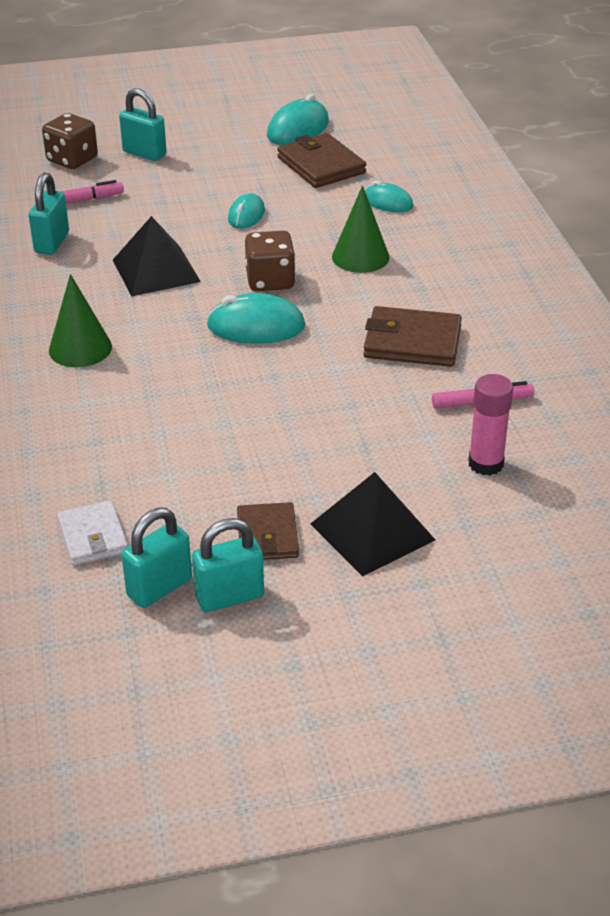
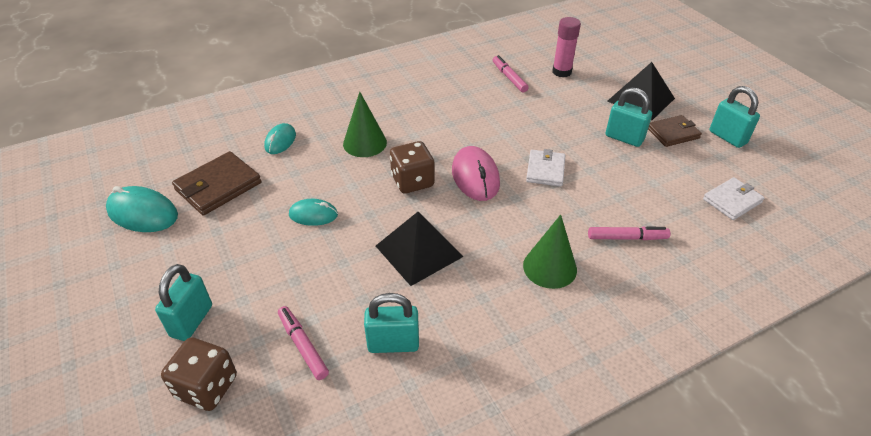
camera: 105 degrees left, 5 degrees up
turquoise padlock [121,508,192,608] -> turquoise padlock moved to [606,88,652,147]
turquoise mouse [206,293,306,344] -> pink mouse [452,146,500,201]
brown wallet [363,306,462,367] -> none
none -> white wallet [526,149,565,187]
none -> pink marker [588,227,671,240]

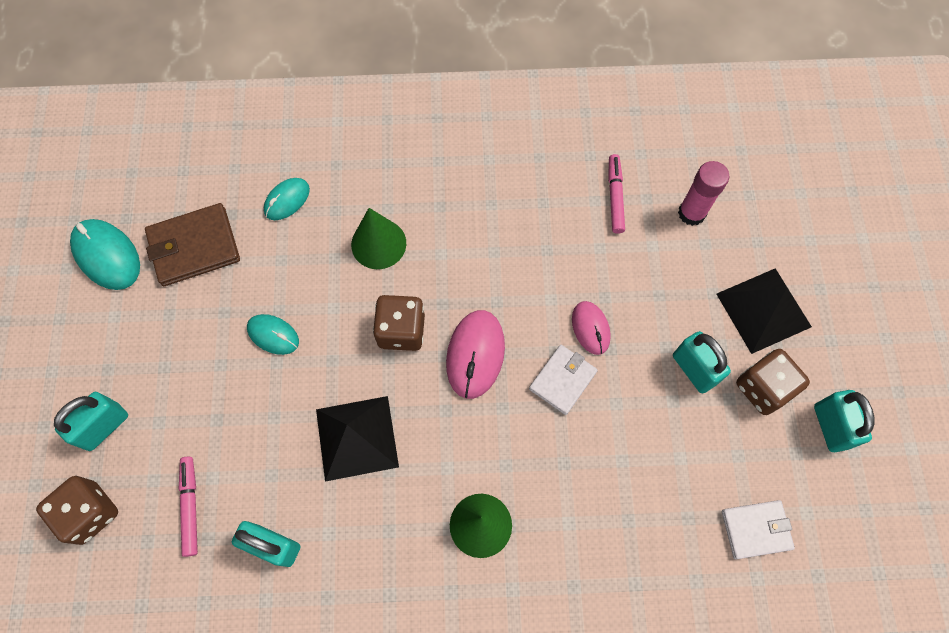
camera: 25 degrees right, 25 degrees up
pink marker [588,227,671,240] -> none
brown wallet [648,115,702,147] -> brown dice [736,349,810,415]
none -> pink mouse [572,301,611,355]

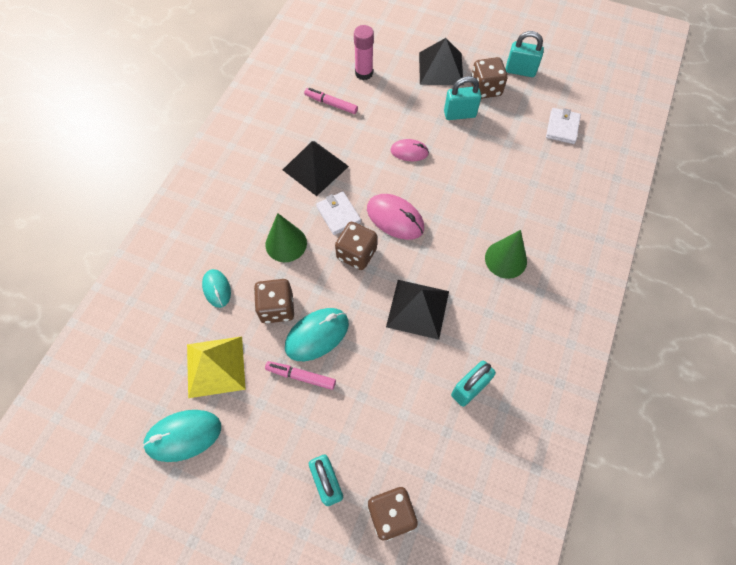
camera: 65 degrees left, 5 degrees down
brown wallet [145,203,240,286] -> yellow pyramid [187,336,246,398]
pink marker [179,457,198,557] -> pink marker moved to [265,361,336,390]
turquoise mouse [247,314,299,355] -> turquoise mouse [285,308,349,361], size x1.59
white wallet [529,345,598,415] -> white wallet moved to [316,191,361,235]
none -> brown dice [254,279,294,323]
none -> black pyramid [283,141,349,196]

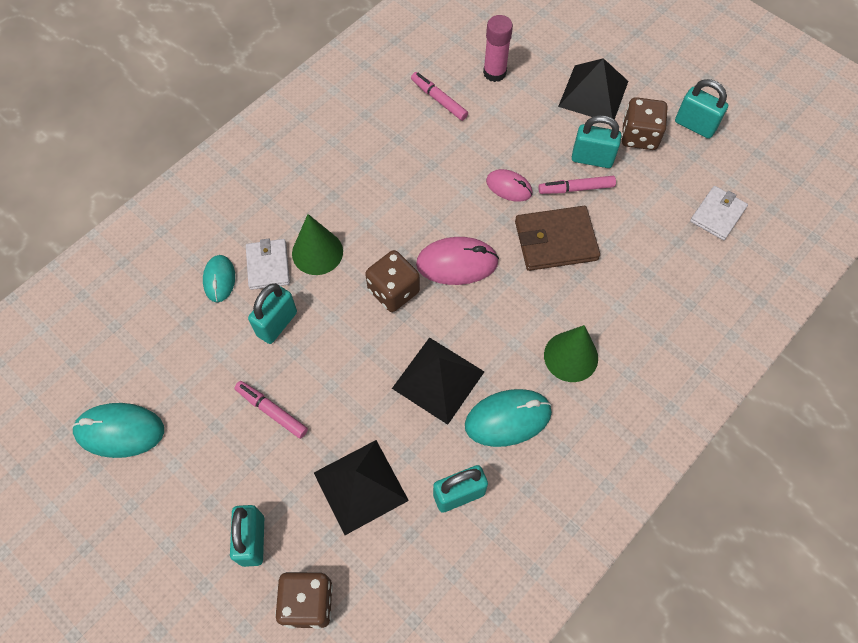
camera: 20 degrees right, 0 degrees up
yellow pyramid [187,336,246,398] -> none
brown dice [254,279,294,323] -> turquoise padlock [248,283,297,344]
black pyramid [283,141,349,196] -> black pyramid moved to [314,440,409,535]
turquoise mouse [285,308,349,361] -> turquoise mouse moved to [465,389,552,447]
white wallet [316,191,361,235] -> white wallet moved to [246,239,290,290]
pink mouse [367,194,424,240] -> pink mouse turned 60 degrees counterclockwise [416,237,499,285]
none -> brown wallet [515,206,600,271]
none -> pink marker [538,176,616,194]

